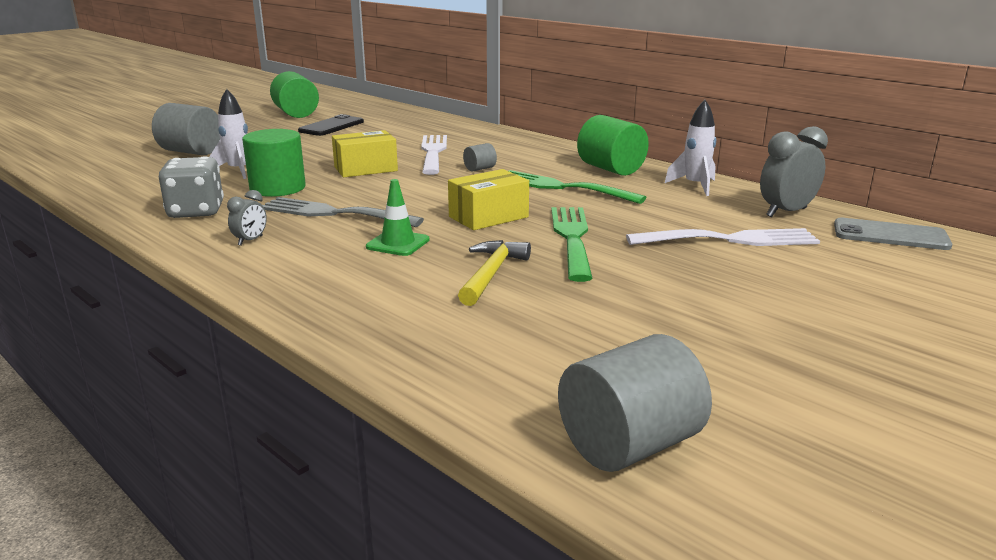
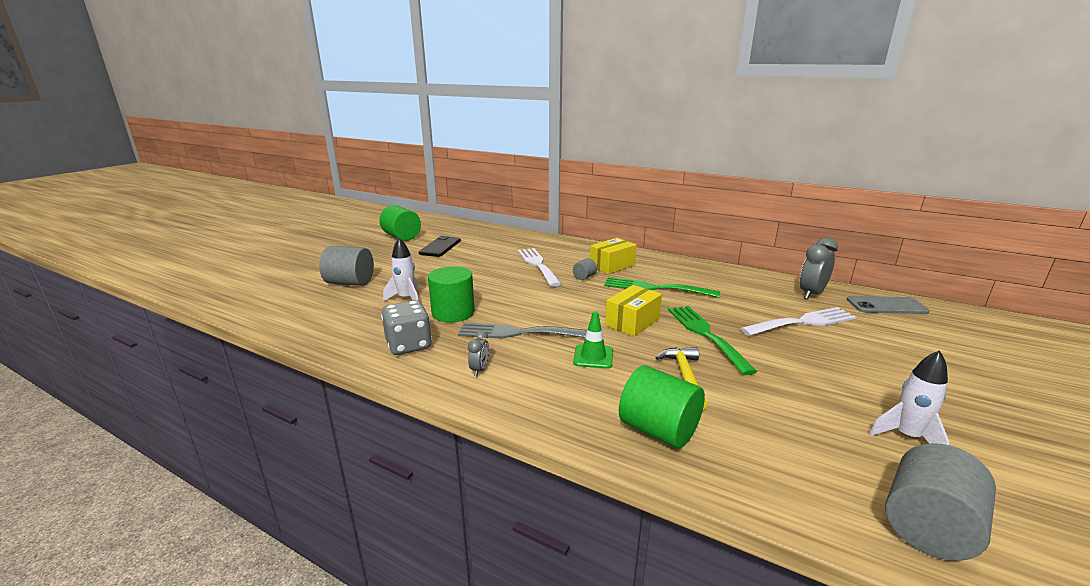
camera: 15 degrees left, 0 degrees up
yellow box [332,130,398,177] -> yellow box moved to [590,238,637,274]
green cylinder [577,115,649,176] -> green cylinder moved to [619,365,705,449]
white rocket [665,100,716,196] -> white rocket moved to [869,350,949,445]

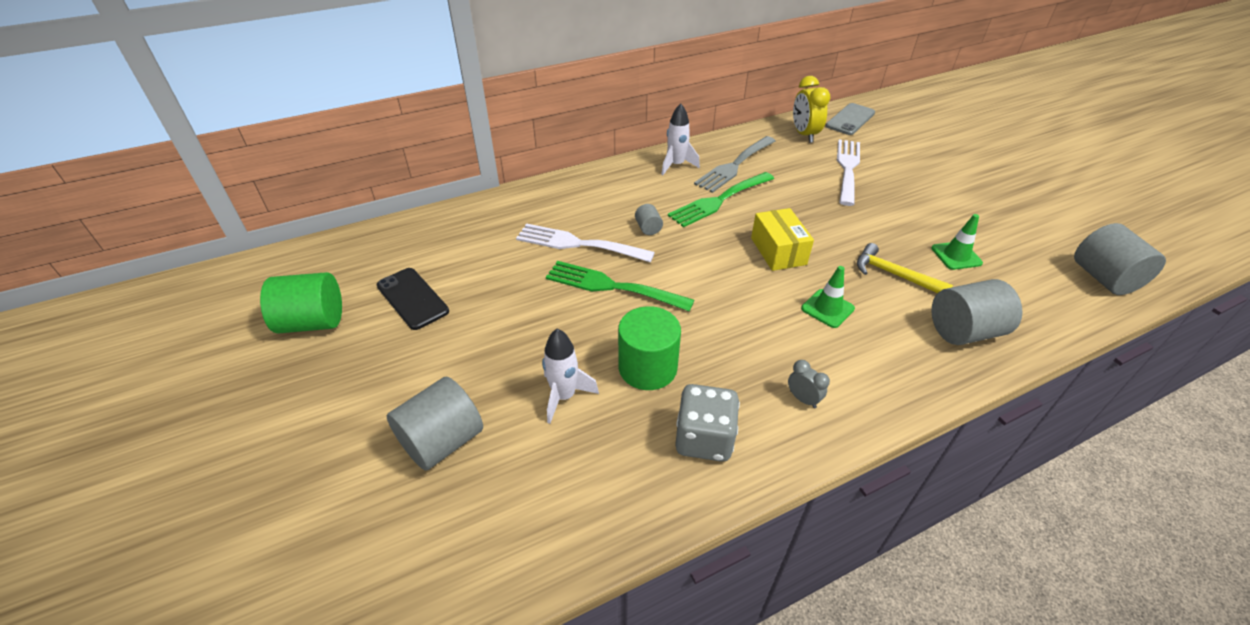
camera: 55 degrees left, 20 degrees up
grey fork [458,322,587,339] -> grey fork moved to [694,136,775,193]
yellow box [590,238,637,274] -> none
green cylinder [619,365,705,449] -> grey cylinder [931,279,1023,345]
green fork [668,306,758,375] -> green fork moved to [546,261,694,312]
grey clock [800,238,838,299] -> yellow clock [793,76,830,143]
white rocket [869,350,949,445] -> white rocket moved to [661,103,700,175]
none -> green traffic cone [931,214,983,270]

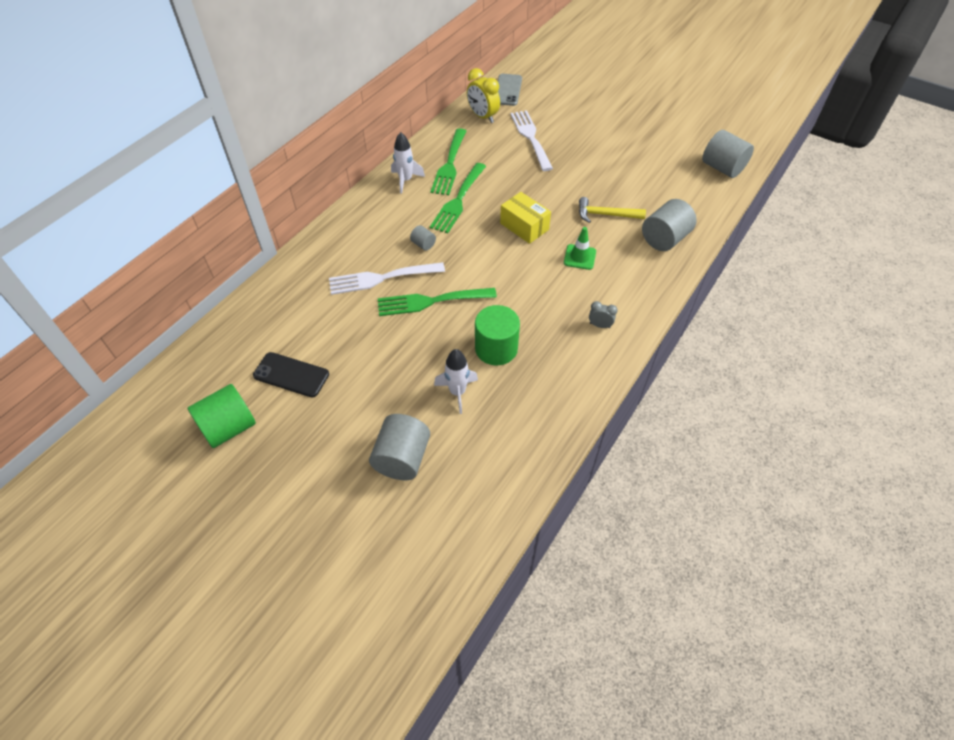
camera: 30 degrees left, 10 degrees up
grey dice [675,384,740,462] -> none
grey fork [694,136,775,193] -> green fork [430,128,466,195]
green traffic cone [931,214,983,270] -> none

